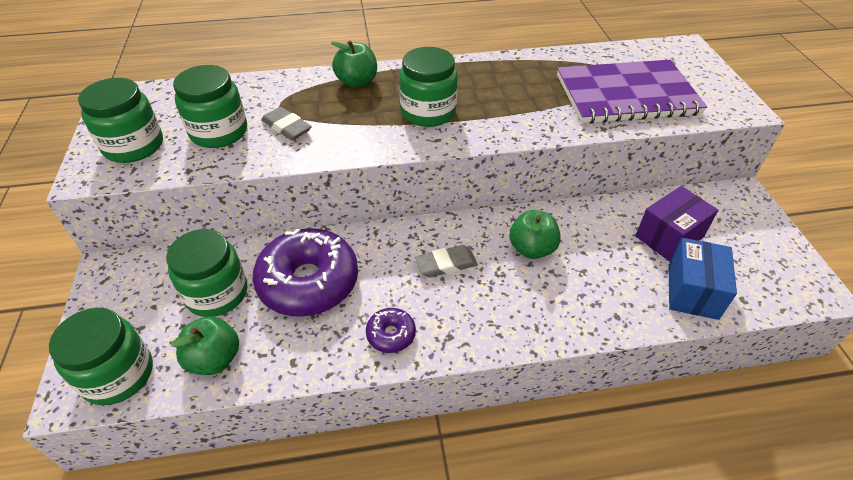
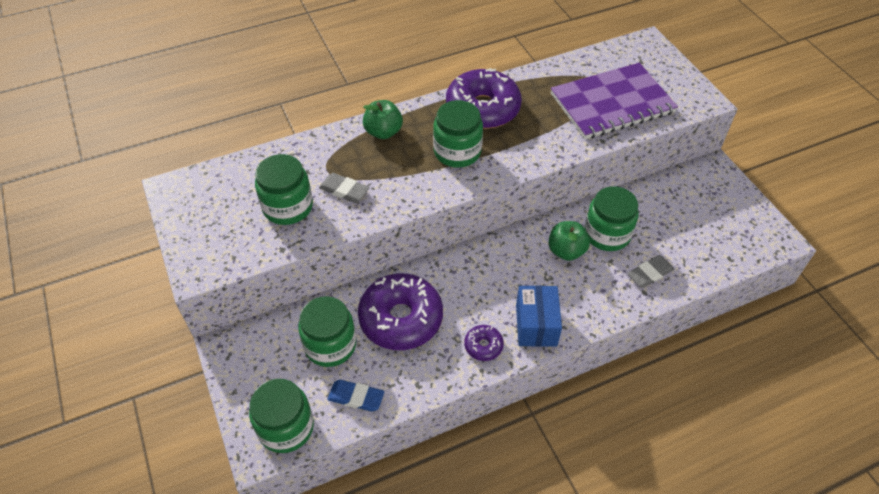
camera: 15 degrees left, 5 degrees up
green jar [78,78,163,163] -> green jar moved to [584,186,639,251]
green apple [171,316,239,375] -> blue eraser [327,380,384,412]
grey eraser [415,245,478,277] -> grey eraser moved to [628,255,674,288]
purple box [635,186,718,262] -> none
blue box [669,238,737,320] -> blue box moved to [516,285,562,347]
none -> purple donut [446,68,522,129]

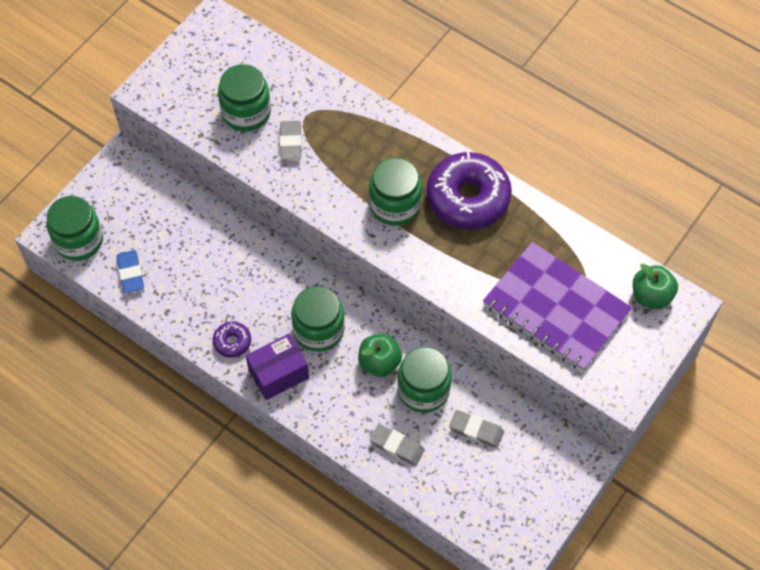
camera: 60 degrees right, 10 degrees up
green jar [298,296,356,367] -> green jar moved to [291,286,345,352]
purple donut [358,273,443,350] -> none
green apple [363,100,403,139] -> green apple moved to [633,264,678,310]
blue box [516,285,562,347] -> purple box [246,333,309,400]
none -> grey eraser [449,410,504,448]

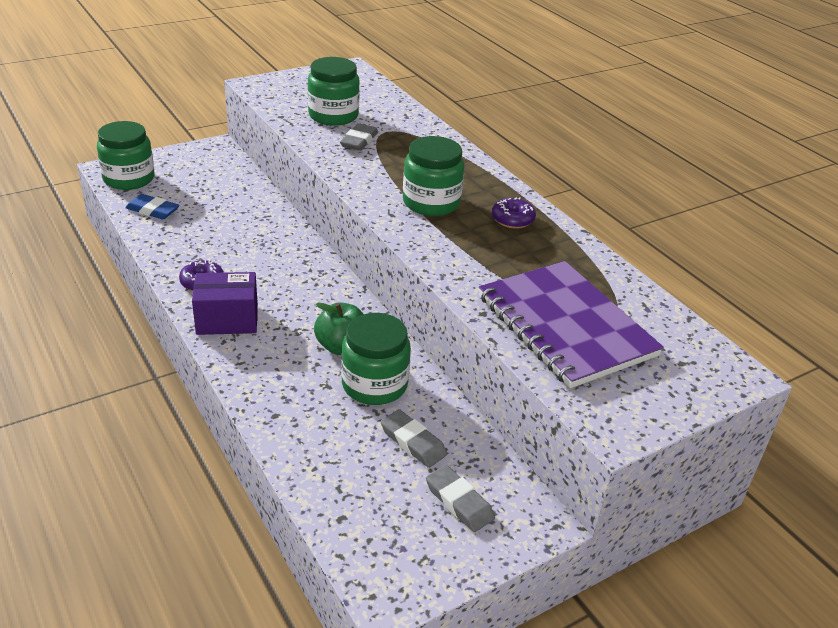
camera: 20 degrees right, 25 degrees down
blue eraser [117,250,144,293] -> blue eraser turned 75 degrees counterclockwise [125,194,179,219]
green jar [291,286,345,352] -> none
grey eraser [370,424,425,466] -> grey eraser moved to [426,465,495,532]
purple donut [426,152,512,229] -> purple donut [492,197,536,229], size x0.45
green apple [633,264,678,310] -> none

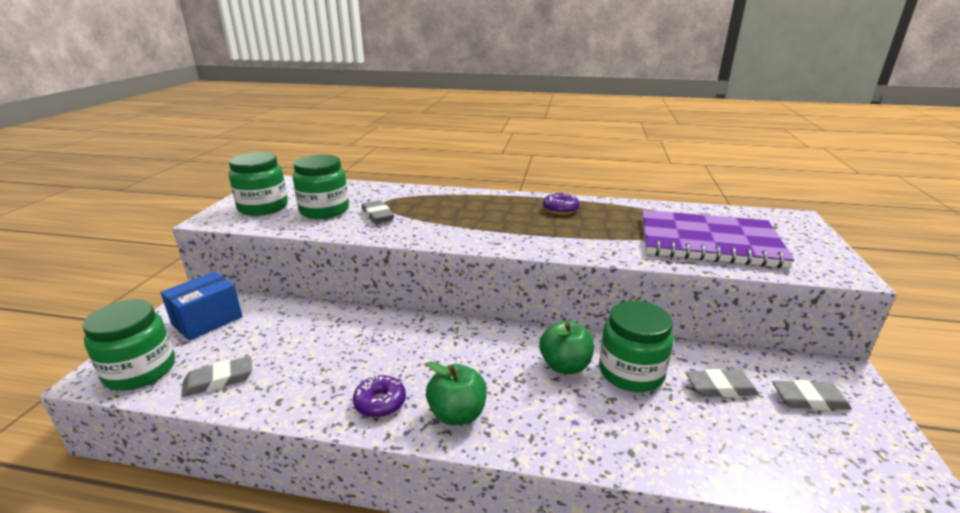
camera: 45 degrees left, 10 degrees down
blue eraser [125,194,179,219] -> grey eraser [182,356,252,397]
purple box [192,272,258,335] -> green apple [426,362,487,425]
green jar [403,136,465,216] -> green jar moved to [229,152,288,216]
none -> blue box [160,272,243,341]

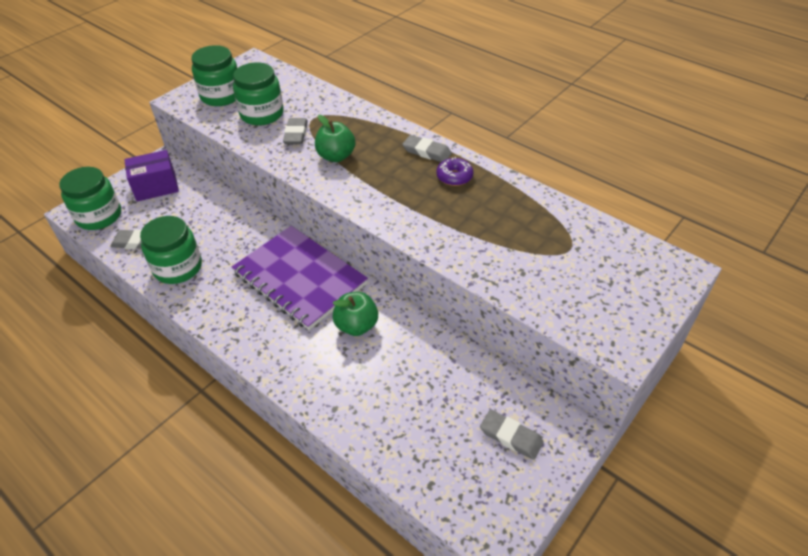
camera: 30 degrees right, 20 degrees up
blue box [160,272,243,341] -> purple box [124,150,179,202]
purple donut [353,375,406,418] -> none
green apple [426,362,487,425] -> green apple moved to [315,115,355,162]
green jar [599,301,674,392] -> green jar moved to [140,216,202,284]
purple notebook [642,210,794,268] -> purple notebook moved to [232,226,368,330]
grey eraser [685,369,759,397] -> grey eraser moved to [402,135,452,162]

